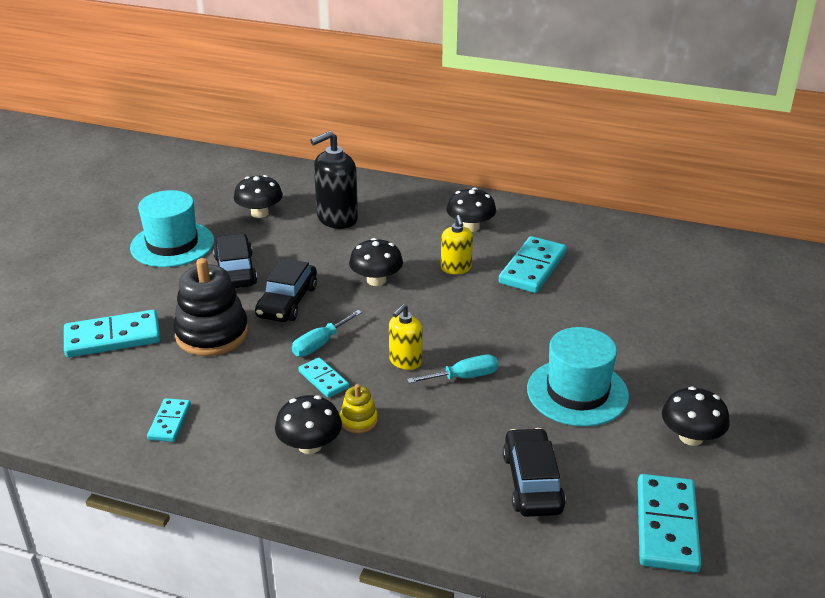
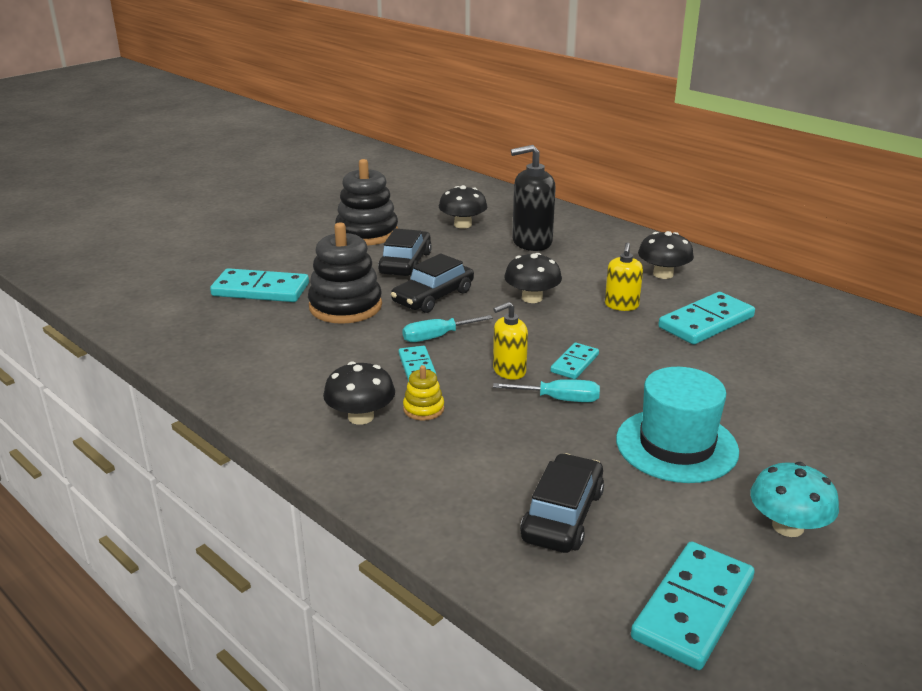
camera: 25 degrees right, 5 degrees down
turquoise hat [130,190,214,267] -> black stacking toy [335,159,398,245]
turquoise domino [147,398,191,442] -> turquoise domino moved to [550,343,599,379]
black mushroom [662,387,730,446] -> turquoise mushroom [750,462,839,537]

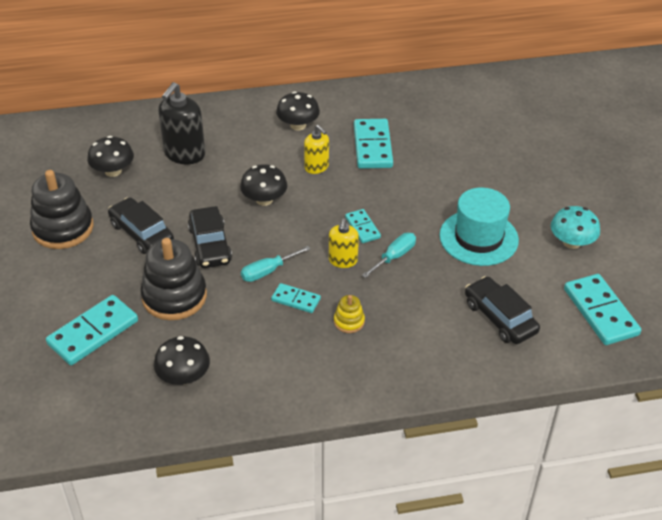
camera: 55 degrees left, 15 degrees up
black mushroom [323,362,395,425] -> black mushroom moved to [154,336,210,385]
turquoise screwdriver [402,315,493,342] -> turquoise screwdriver turned 45 degrees clockwise [241,246,311,282]

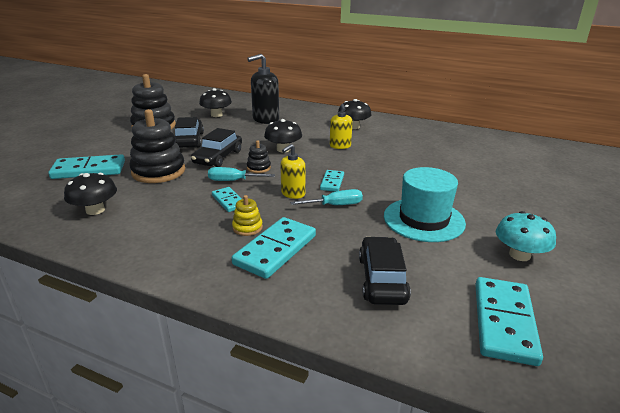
camera: 35 degrees right, 15 degrees down
turquoise domino [354,119,393,169] -> turquoise domino moved to [232,217,316,279]
none -> black stacking toy [247,140,271,173]

